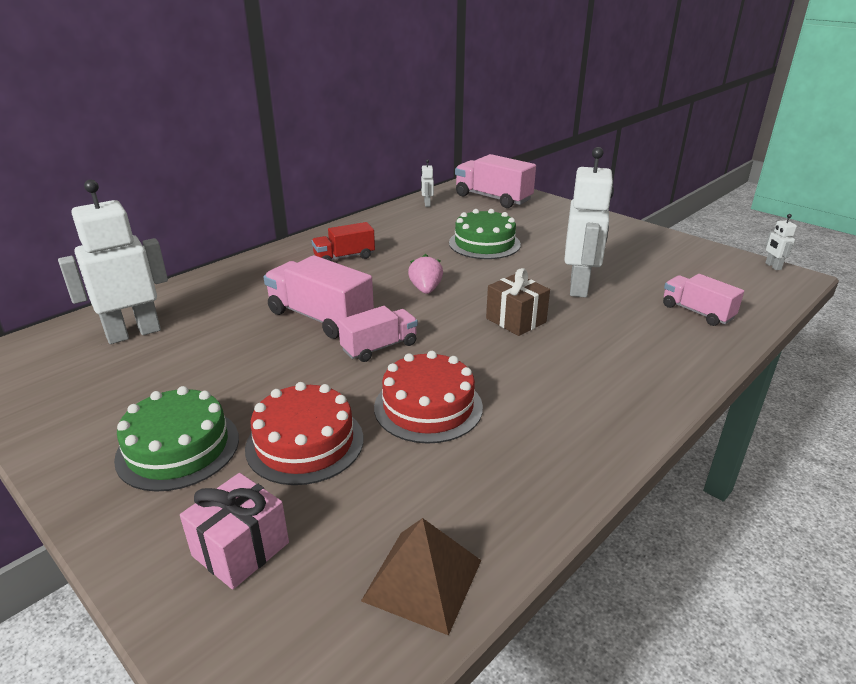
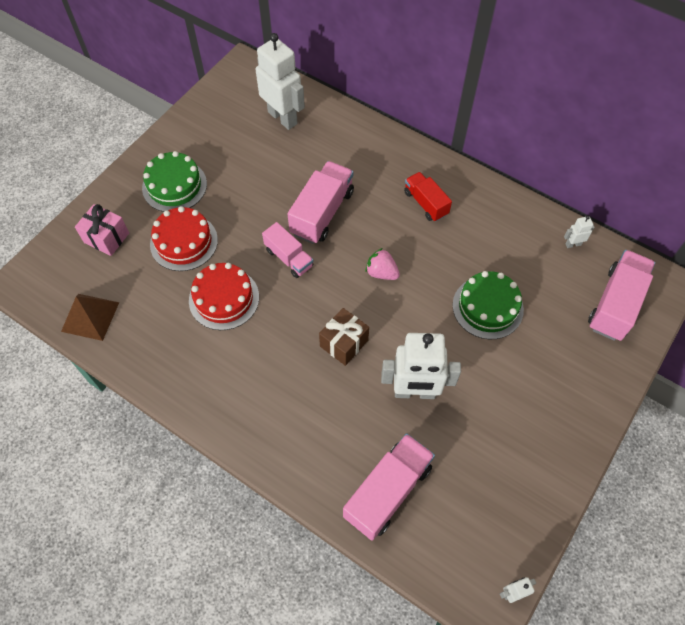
camera: 80 degrees right, 30 degrees up
pink strawberry [408,254,443,294] -> pink strawberry turned 135 degrees counterclockwise [365,248,400,280]
pink truck [663,274,744,326] -> pink truck [343,433,435,541], size x1.59

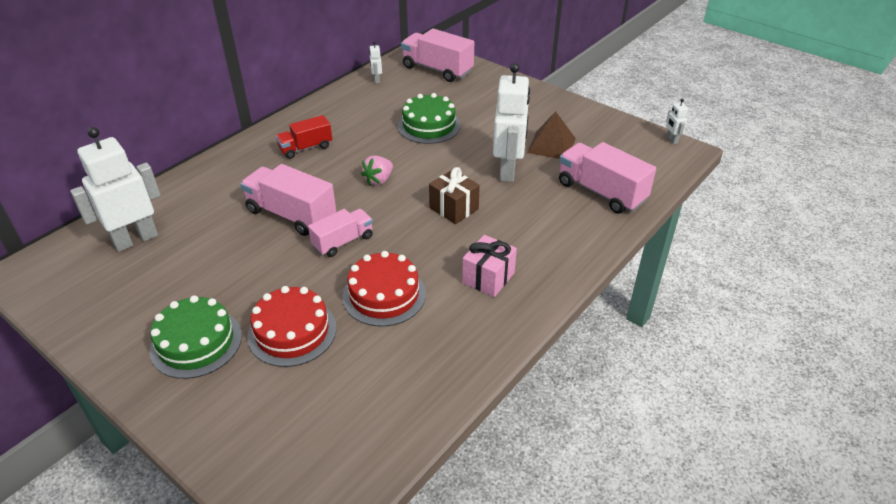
camera: 85 degrees left, 20 degrees down
brown pyramid [61,294,119,341] -> brown pyramid moved to [527,111,576,159]
pink gift [75,204,129,256] -> pink gift moved to [462,235,517,297]

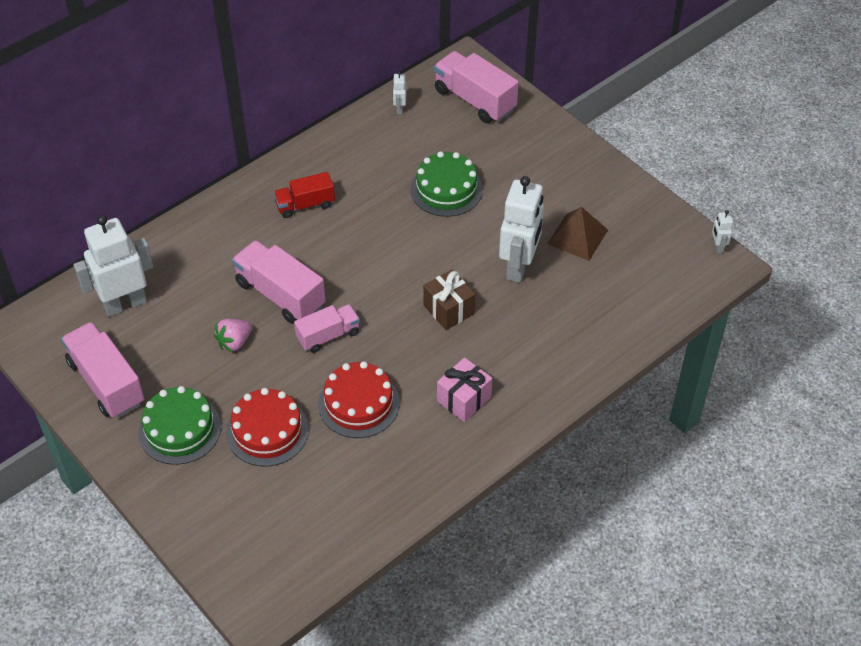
camera: 10 degrees right, 10 degrees up
pink strawberry [361,156,393,185] -> pink strawberry moved to [214,319,252,352]
pink truck [559,142,656,214] -> pink truck moved to [61,322,144,418]

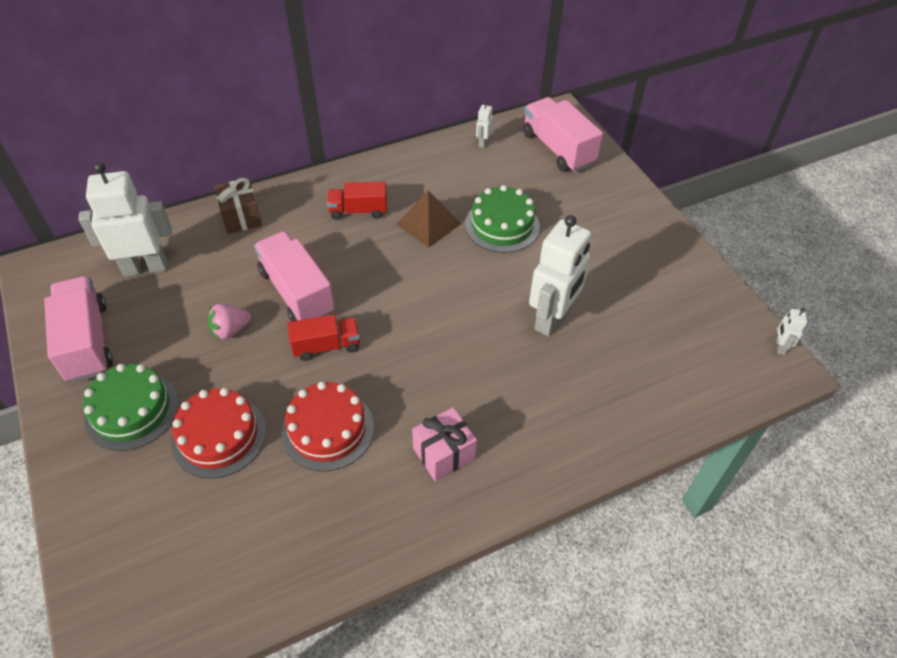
camera: 15 degrees right, 0 degrees up
pink truck [294,304,360,353] -> red truck [287,314,360,361]
brown gift [423,270,475,330] -> brown gift moved to [214,178,262,234]
brown pyramid [547,207,608,261] -> brown pyramid moved to [396,190,461,248]

